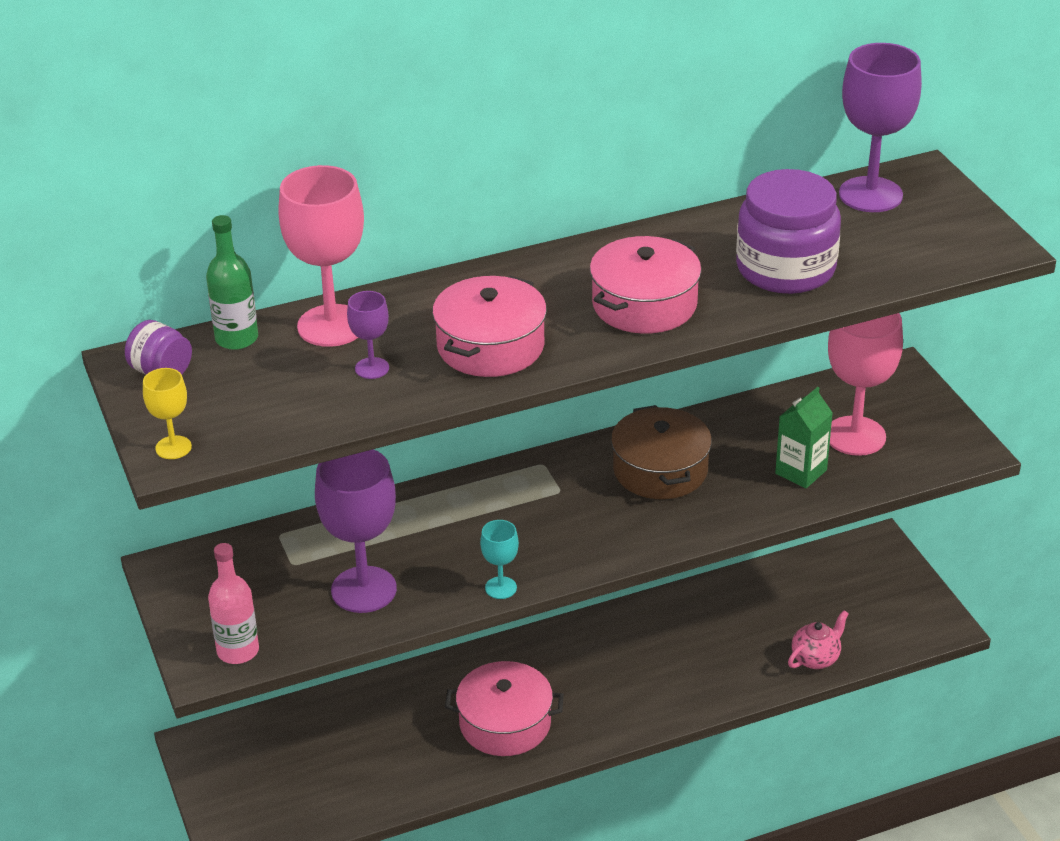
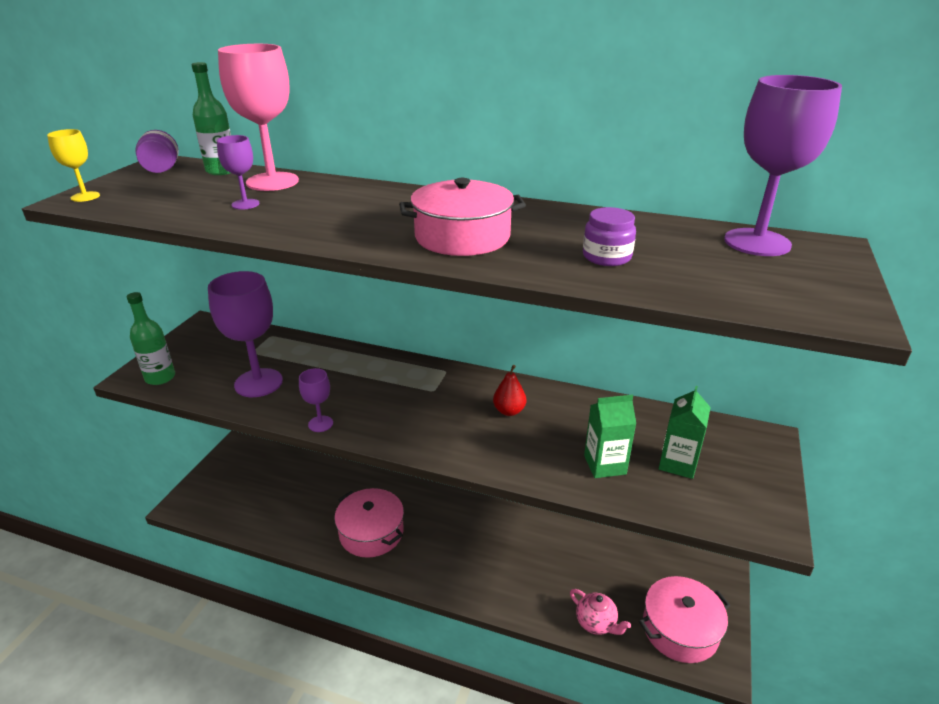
camera: 40 degrees right, 5 degrees down
pink bottle [208,543,259,664] -> green bottle [127,292,175,385]
pink pot [432,276,547,377] -> pink pot moved to [639,576,730,663]
turquoise goblet [480,520,519,599] -> purple goblet [299,368,333,432]
brown pot [611,405,712,499] -> red pear [493,365,526,416]
purple jar [736,169,841,294] -> purple jar [583,207,636,266], size x0.50
pink teapot [788,610,849,669] -> pink teapot turned 45 degrees clockwise [570,589,631,635]
pink goblet [828,313,903,456] -> green carton [659,386,711,479]

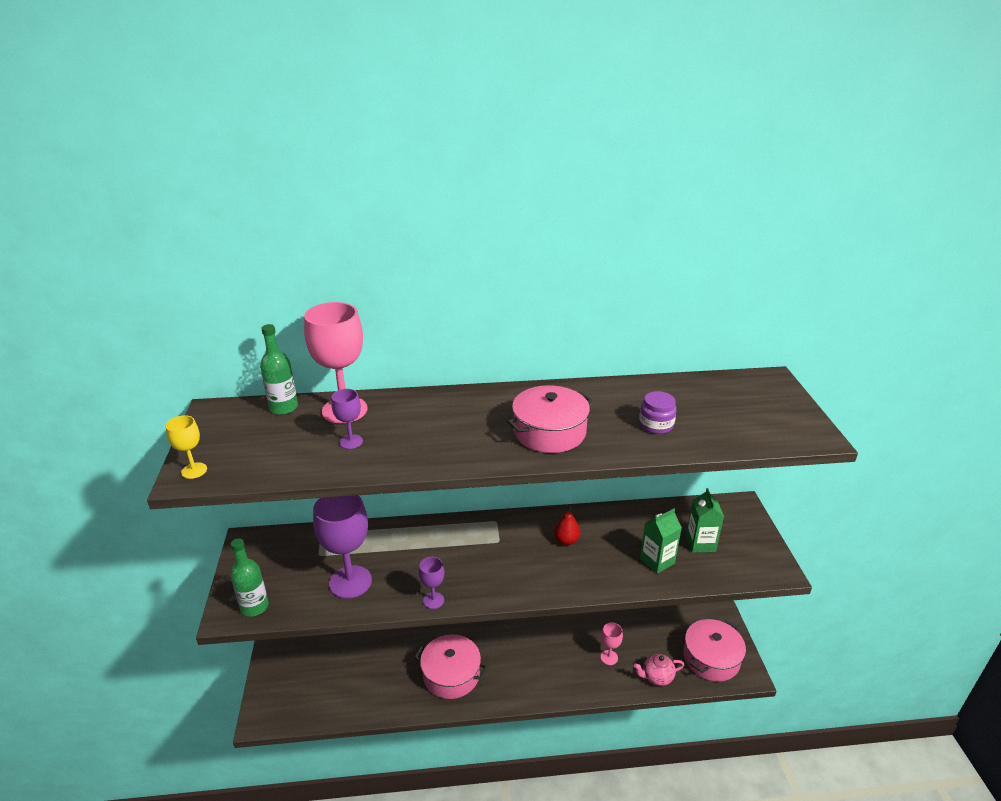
camera: 25 degrees left, 0 degrees up
purple jar [135,130,179,173] -> none
pink teapot [570,589,631,635] -> pink teapot turned 150 degrees clockwise [634,654,684,686]
purple goblet [724,75,842,256] -> none
none -> pink goblet [601,622,623,665]

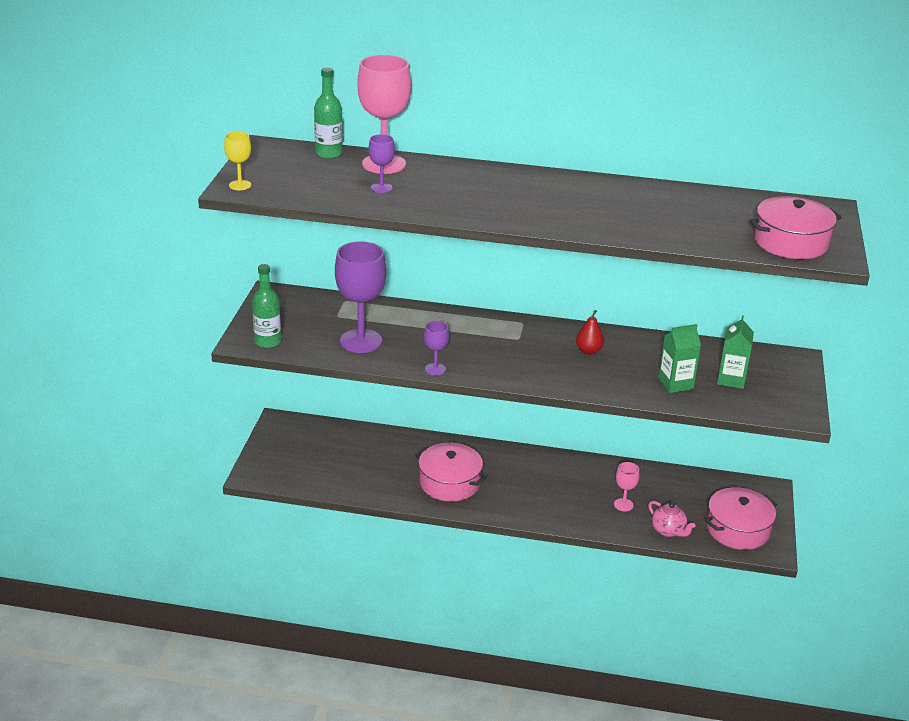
camera: 15 degrees right, 0 degrees up
pink pot [507,385,592,453] -> pink pot moved to [749,196,842,259]
pink teapot [634,654,684,686] -> pink teapot turned 135 degrees counterclockwise [648,501,695,537]
purple jar [639,391,677,434] -> none

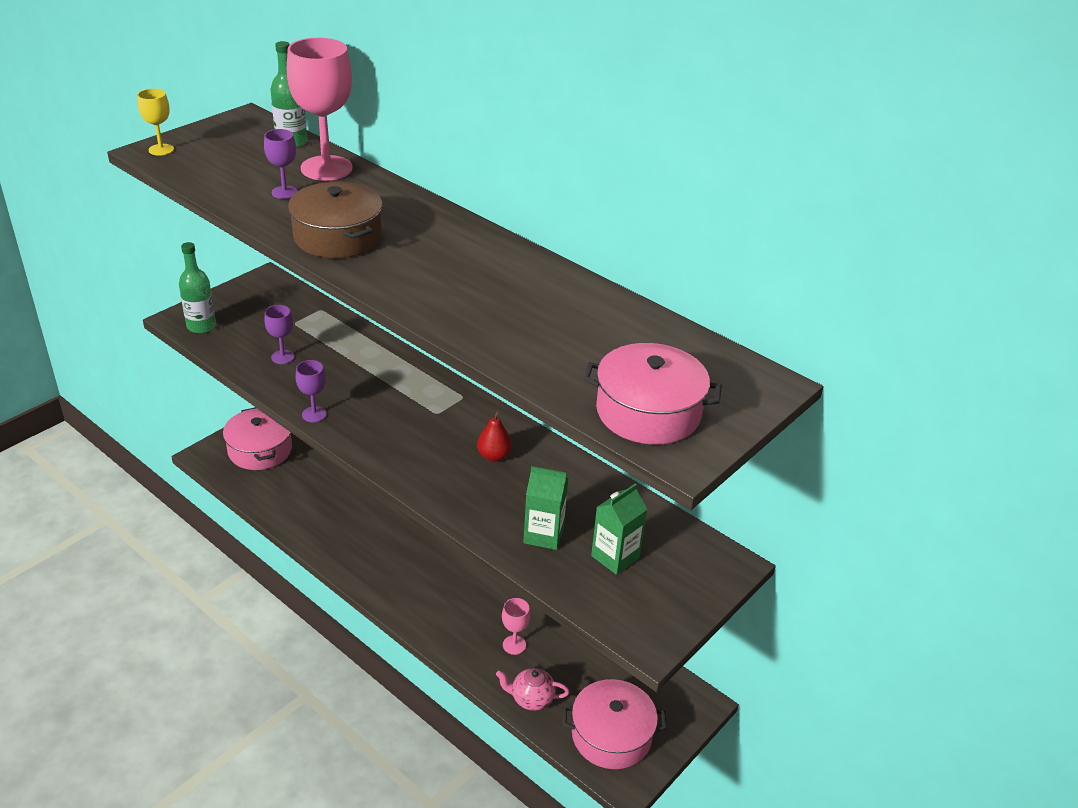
camera: 30 degrees right, 5 degrees up
purple goblet [335,241,387,353] -> purple goblet [264,305,295,364], size x0.48
pink pot [415,443,487,501] -> pink pot moved to [223,407,292,470]
pink teapot [648,501,695,537] -> pink teapot turned 105 degrees clockwise [496,668,570,711]
none -> brown pot [288,182,383,258]

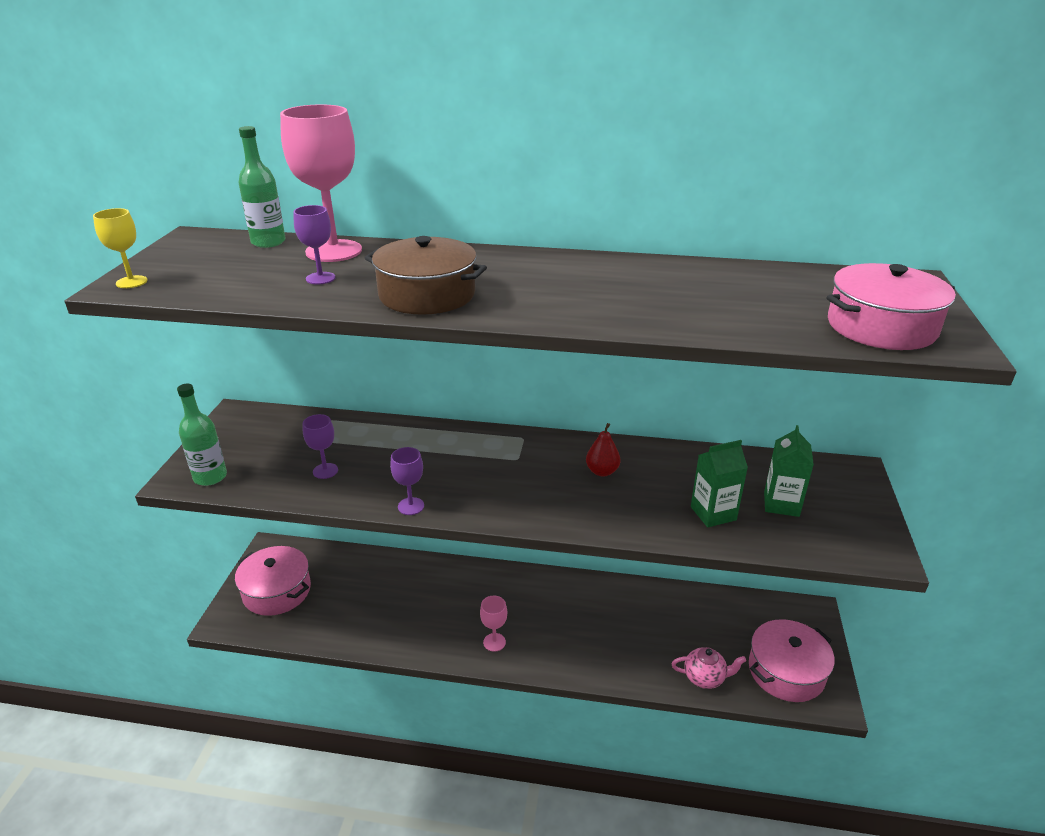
camera: 30 degrees left, 5 degrees down
pink teapot [496,668,570,711] -> pink teapot turned 150 degrees counterclockwise [671,647,746,689]
pink goblet [502,598,530,655] -> pink goblet moved to [480,596,507,652]

